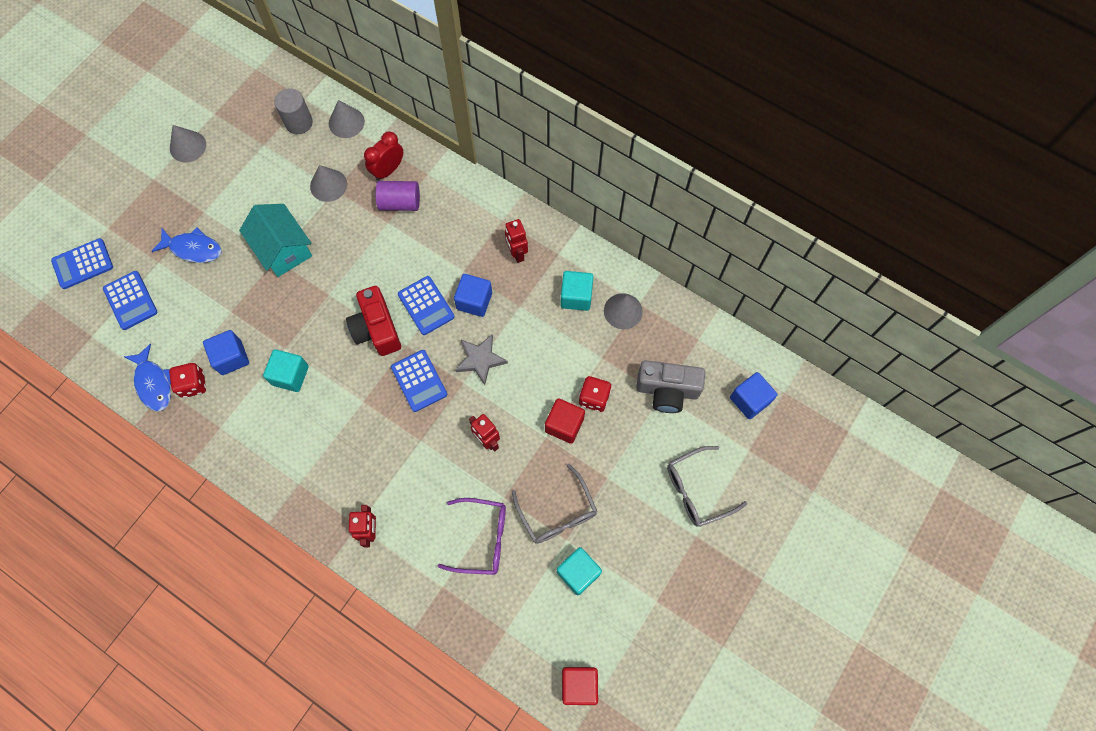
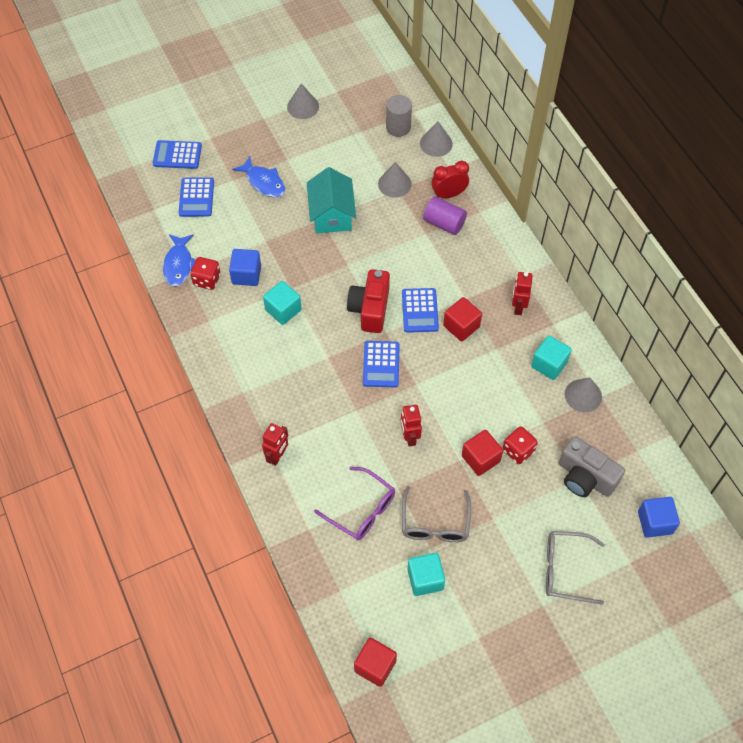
camera: 30 degrees right, 10 degrees down
blue cube [454,274,492,317] -> red cube [443,297,482,341]
grey star [455,334,508,385] -> none

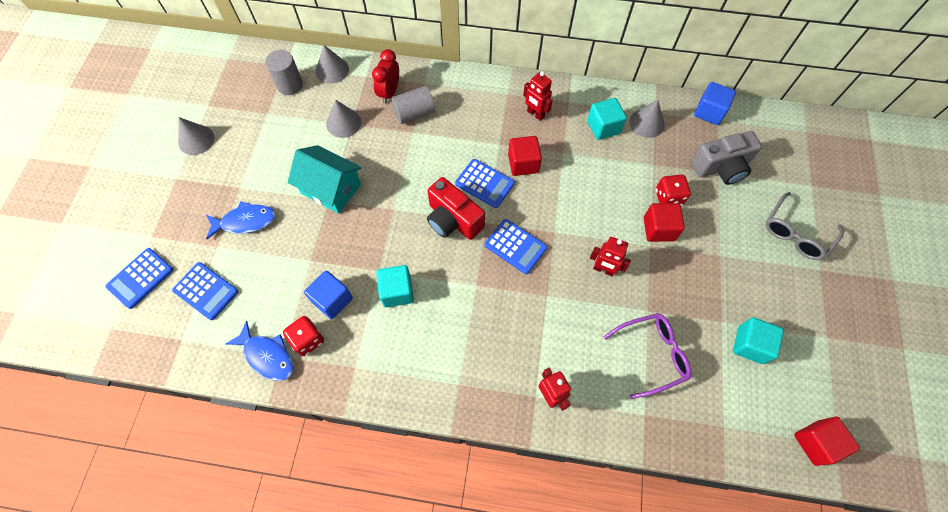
camera: 55 degrees left, 5 degrees up
grey glasses [402,486,471,542] -> none
purple cylinder [423,196,467,235] -> grey cylinder [391,86,435,124]
blue cube [638,497,680,538] -> blue cube moved to [694,82,736,125]

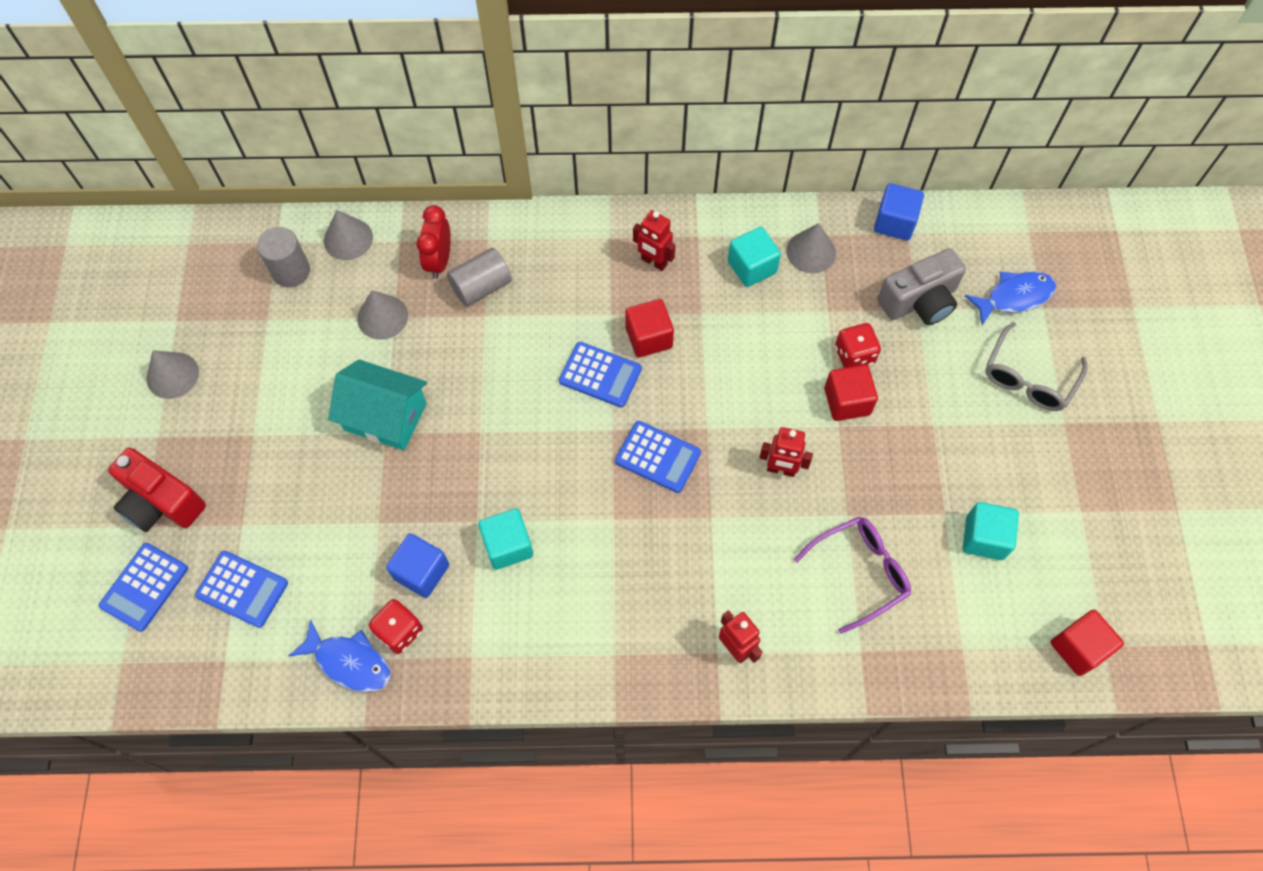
camera: 10 degrees left, 0 degrees up
blue fish [206,201,276,239] -> blue fish moved to [965,272,1056,325]
red camera [427,177,485,240] -> red camera moved to [108,447,206,532]

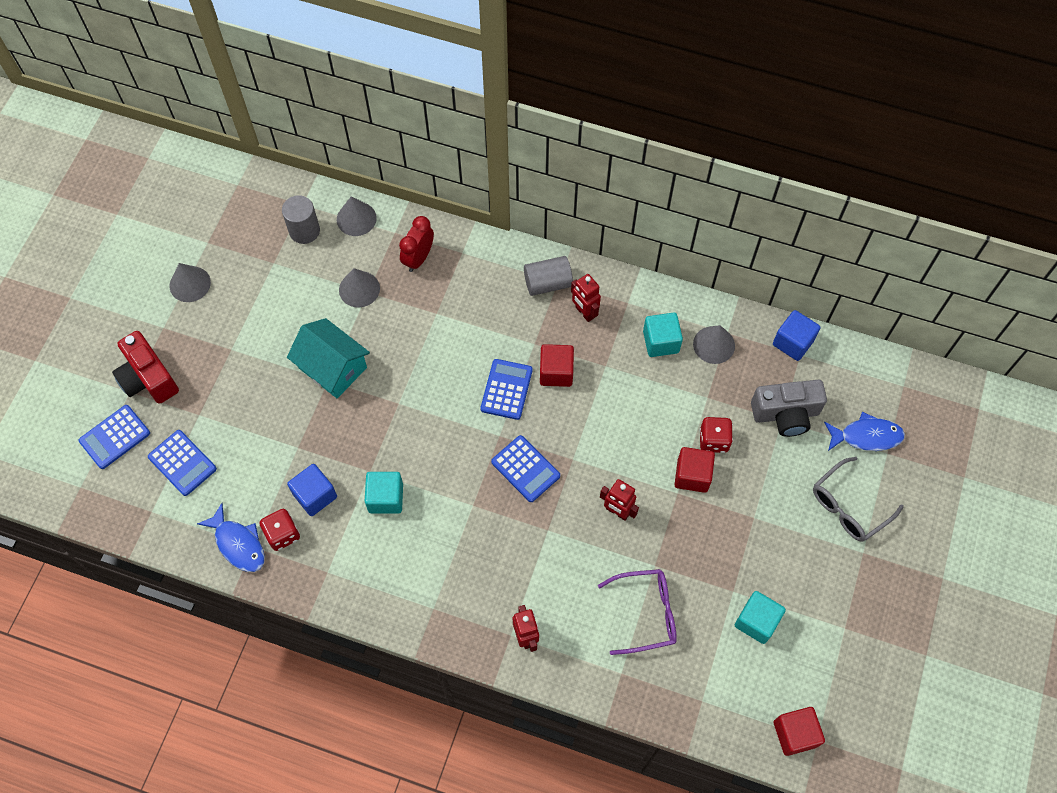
camera: 20 degrees right, 0 degrees up
grey cylinder [447,248,512,307] -> grey cylinder moved to [524,256,573,296]
blue calculator [559,342,642,407] -> blue calculator turned 120 degrees counterclockwise [480,359,533,420]

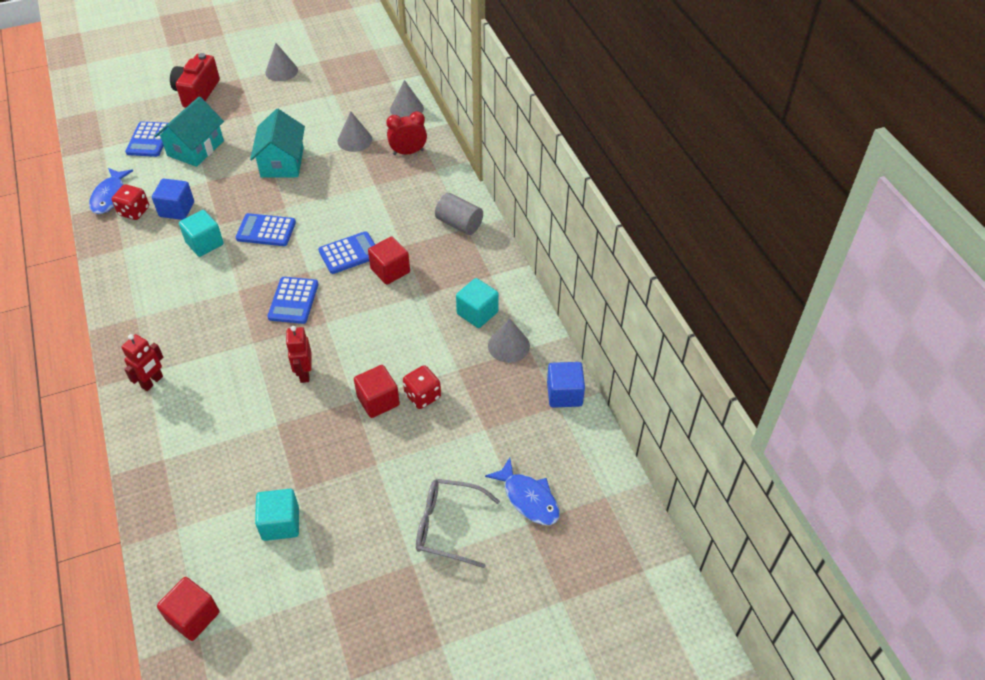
camera: 50 degrees right, 15 degrees down
blue calculator [79,405,150,469] -> blue calculator moved to [236,213,296,246]
grey cylinder [282,195,320,244] -> none
red robot [571,274,601,322] -> none
purple glasses [598,569,677,655] -> none
grey camera [751,380,827,437] -> none
none -> turquoise house [155,96,224,167]

